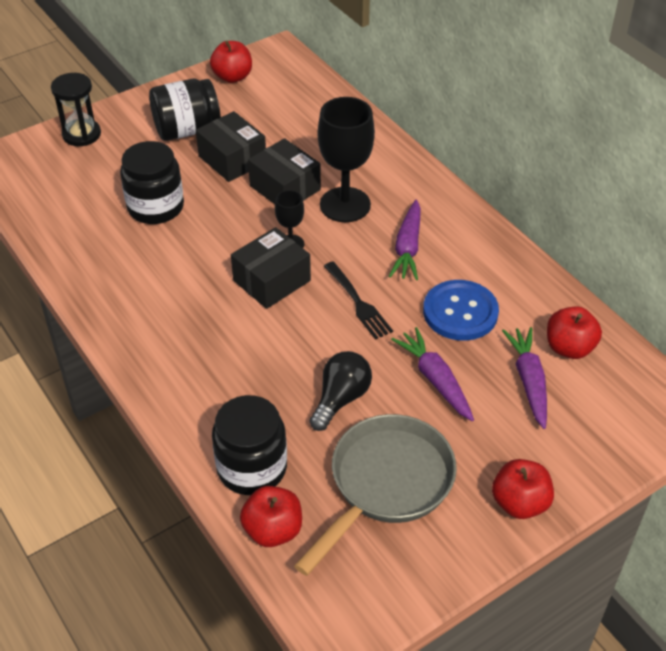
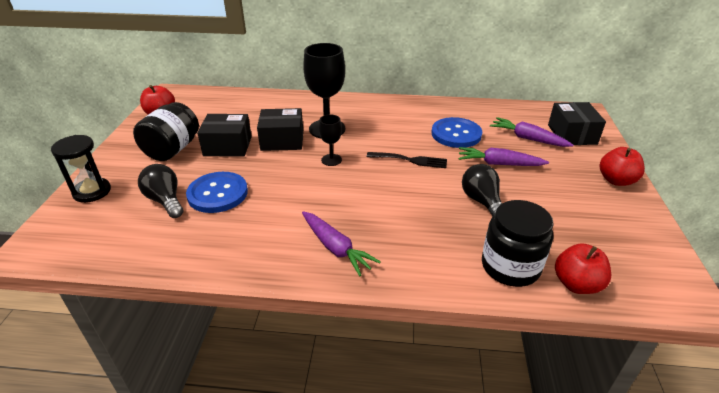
camera: 50 degrees left, 10 degrees down
black jar [120,141,184,224] -> blue button [186,172,248,213]
black box [231,227,311,309] -> black box moved to [548,102,606,145]
grey pan [294,414,457,576] -> none
purple carrot [389,200,421,280] -> purple carrot moved to [302,211,381,276]
red apple [547,306,602,359] -> none
none -> black light bulb [138,164,183,218]

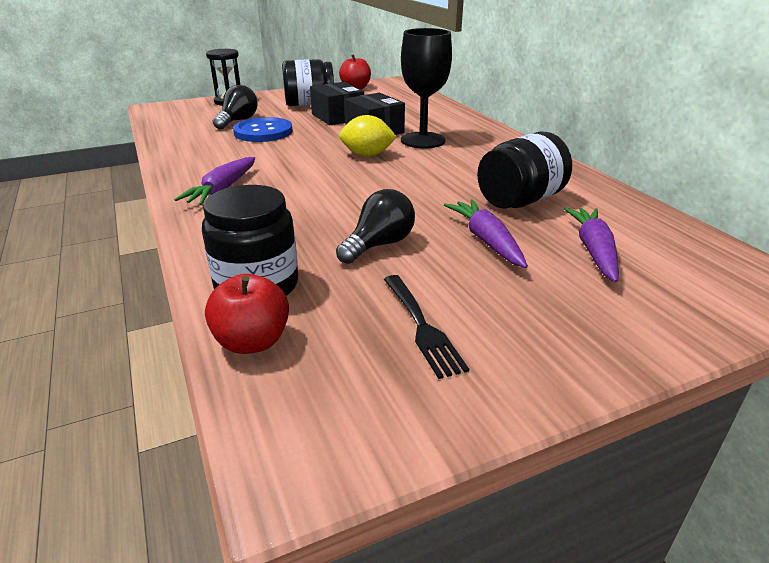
camera: 60 degrees right, 5 degrees down
black goblet [319,115,342,166] -> yellow lemon [339,115,397,157]
black fork [367,152,447,168] -> black fork moved to [384,275,469,379]
blue button [431,117,482,148] -> black jar [477,132,572,209]
black box [548,102,606,145] -> none
red apple [600,147,645,186] -> none

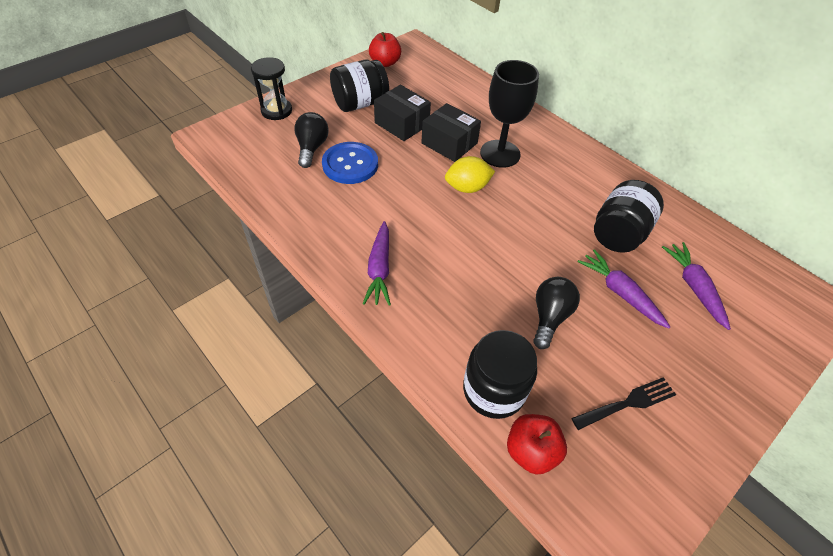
camera: 20 degrees left, 20 degrees up
black fork [384,275,469,379] -> black fork turned 75 degrees counterclockwise [571,377,676,430]

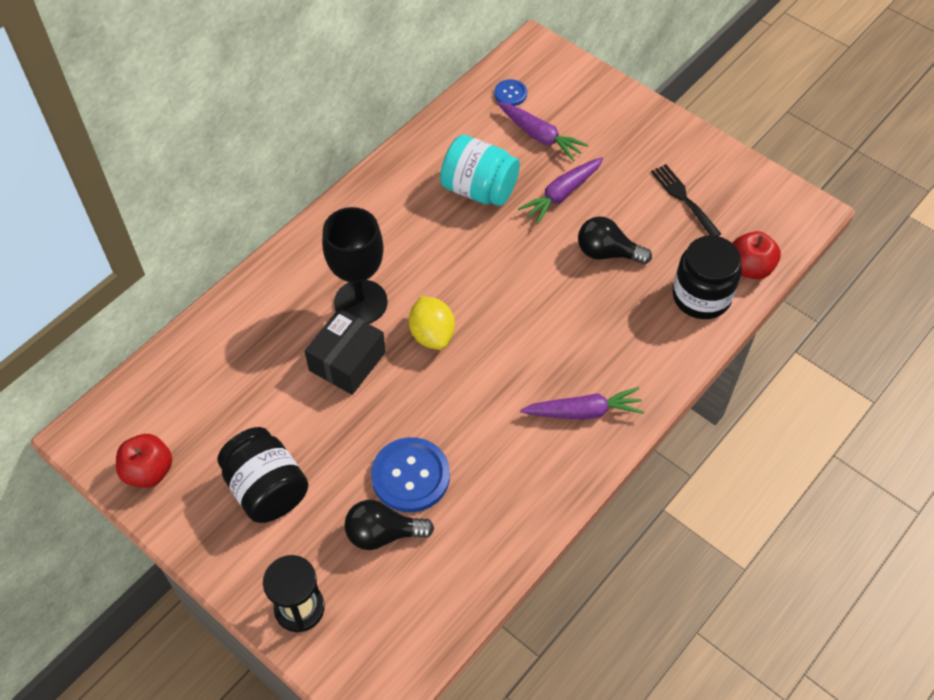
camera: 95 degrees left, 5 degrees up
black box [374,85,431,141] -> none
black jar [594,180,664,253] -> turquoise jar [440,135,520,206]
purple carrot [662,242,731,330] -> purple carrot turned 120 degrees counterclockwise [497,102,588,161]
none -> blue button [494,79,527,106]

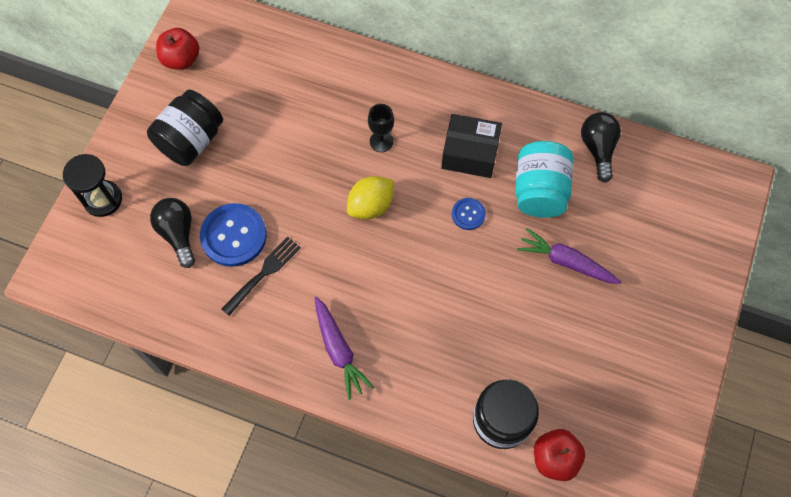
camera: 70 degrees right, 10 degrees up
black box [305,308,386,395] -> black box moved to [441,114,502,178]
black goblet [322,207,388,324] -> black goblet [368,104,394,152], size x0.51
blue button [494,79,527,106] -> blue button moved to [452,198,486,230]
purple carrot [497,102,588,161] -> none
black light bulb [578,216,652,264] -> black light bulb moved to [581,112,621,183]
black fork [651,164,721,236] -> black fork moved to [221,236,301,316]

